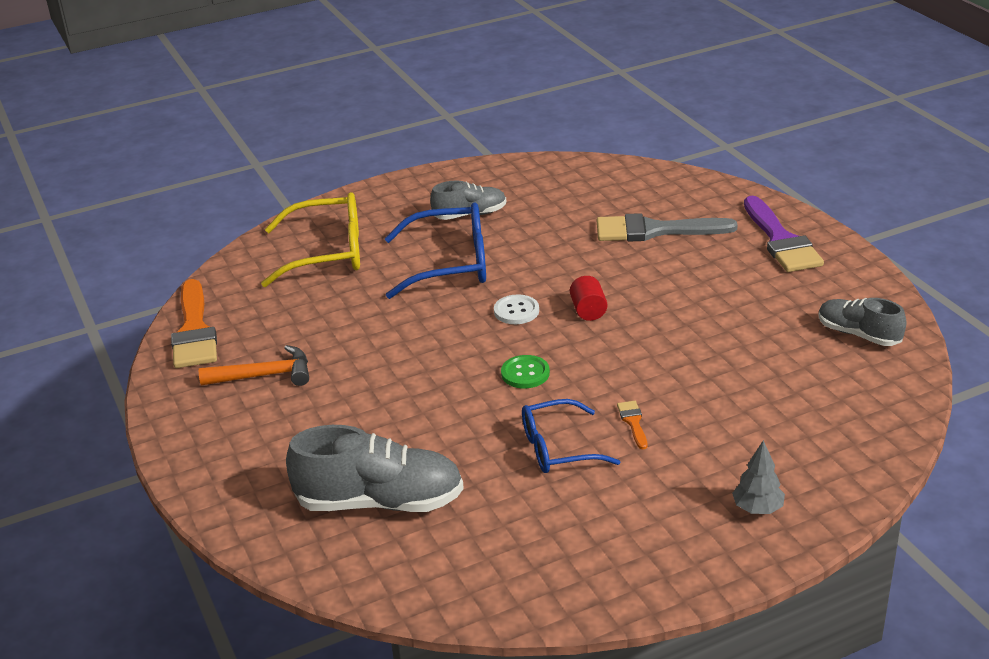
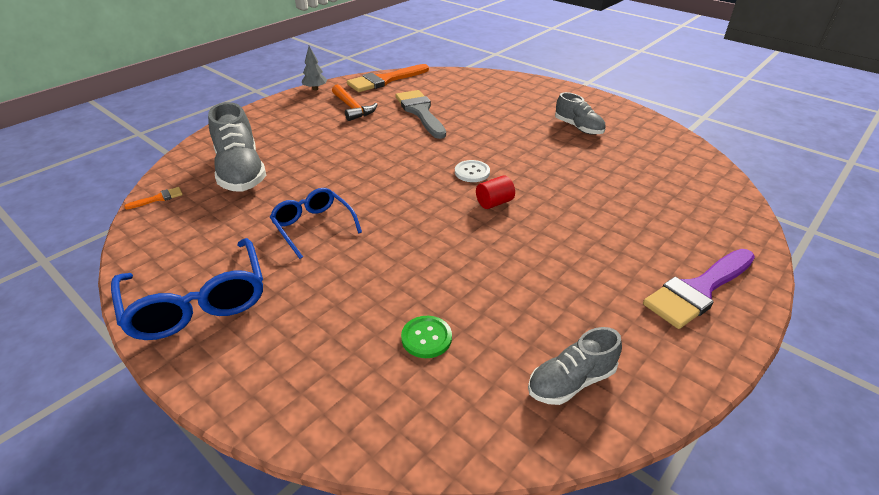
camera: 65 degrees right, 5 degrees up
yellow glasses [261,192,360,287] -> none
blue glasses [385,202,486,299] -> blue glasses moved to [111,238,263,340]
green button [501,355,550,388] -> green button moved to [401,316,452,358]
grey brush [597,213,738,242] -> grey brush moved to [396,90,446,139]
orange brush [617,401,647,449] -> orange brush moved to [124,187,183,209]
grey tree [732,440,785,514] -> grey tree moved to [302,46,327,90]
grey shoe [818,298,907,346] -> grey shoe turned 135 degrees counterclockwise [528,327,622,405]

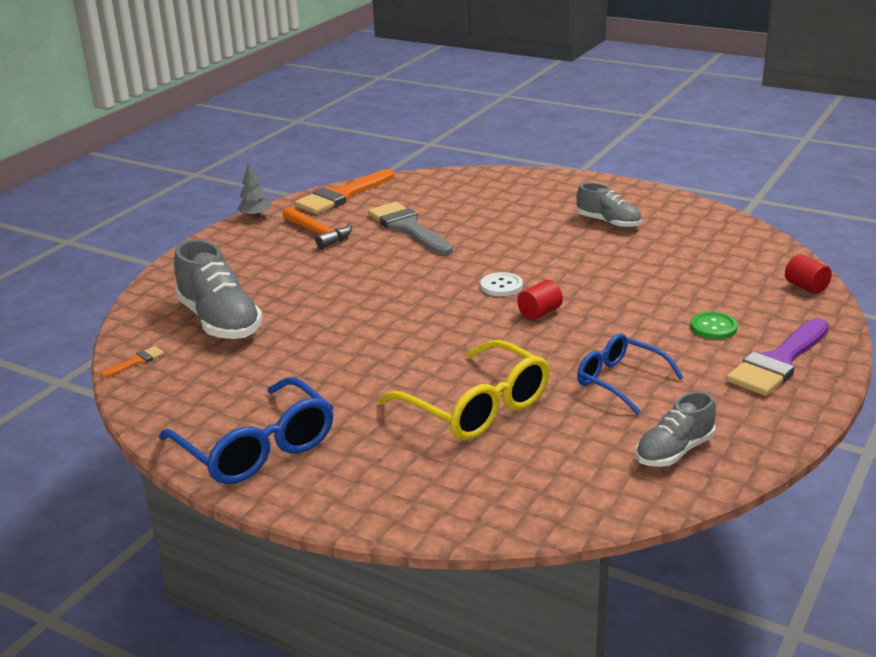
camera: 10 degrees left, 10 degrees down
blue glasses [270,188,362,259] -> blue glasses moved to [577,334,684,414]
green button [401,316,452,358] -> green button moved to [690,312,738,339]
none -> yellow glasses [378,340,550,440]
none -> red cylinder [785,254,832,294]

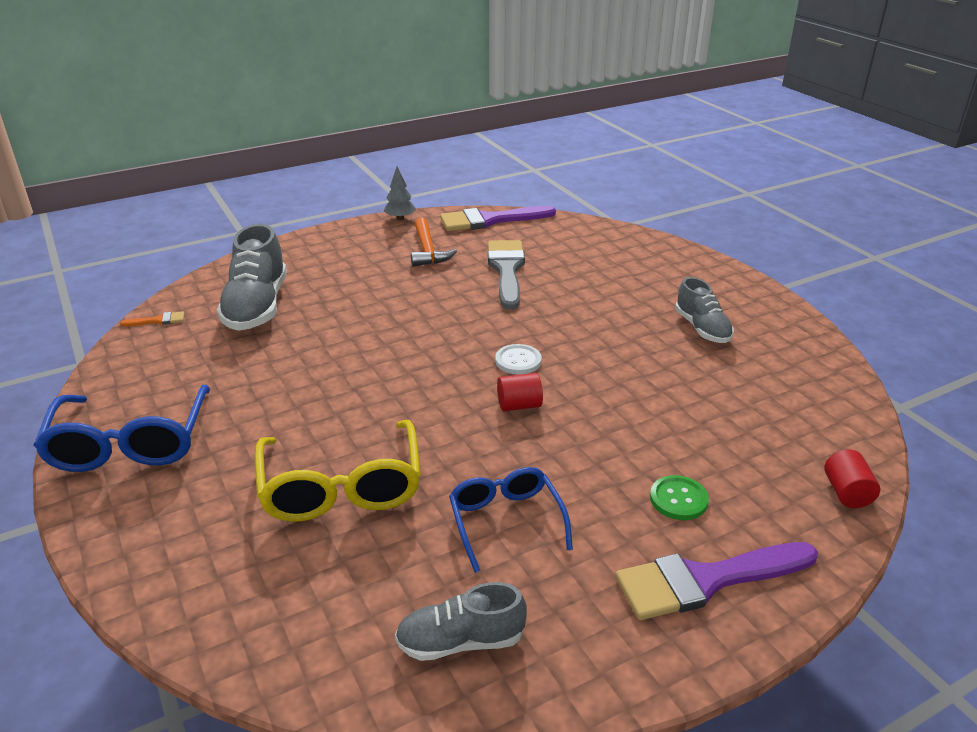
camera: 30 degrees right, 5 degrees up
orange brush [295,169,394,214] -> purple brush [440,206,556,231]

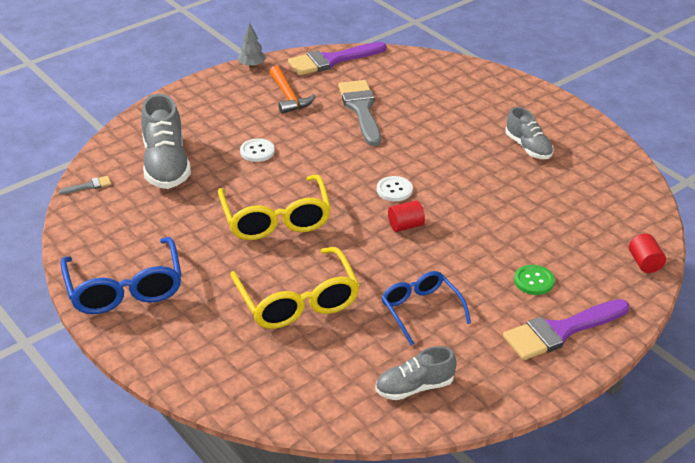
camera: 10 degrees left, 5 degrees up
orange brush [120,311,185,326] -> grey brush [59,176,111,194]
none -> yellow glasses [218,174,331,240]
none -> white button [240,138,275,162]

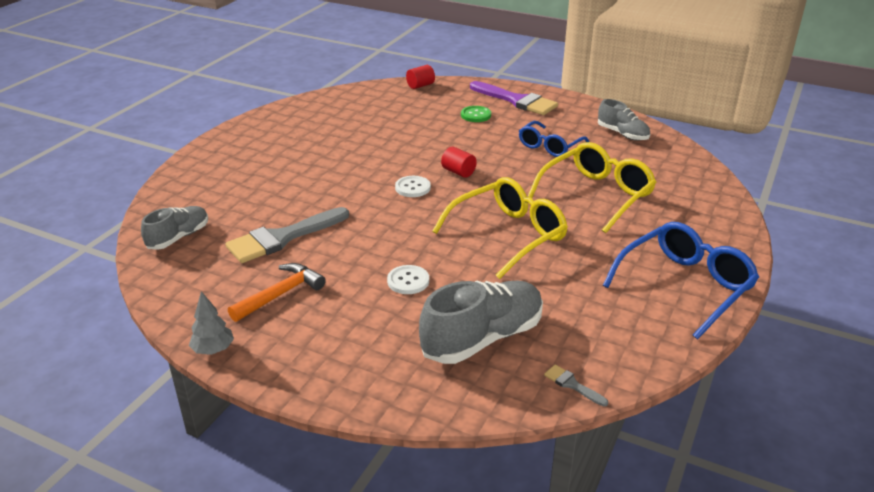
camera: 115 degrees left, 5 degrees down
purple brush [288,42,386,75] -> none
grey shoe [506,107,554,159] -> grey shoe moved to [141,206,208,250]

